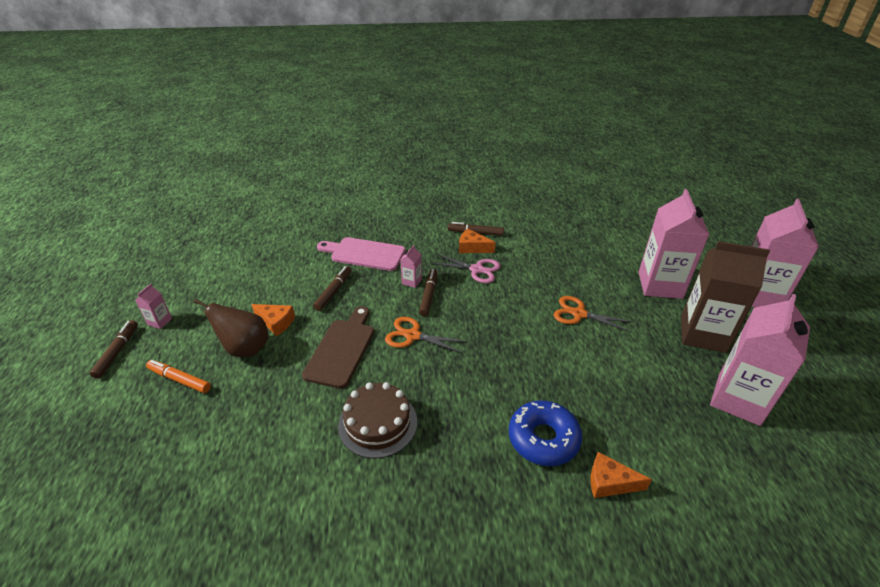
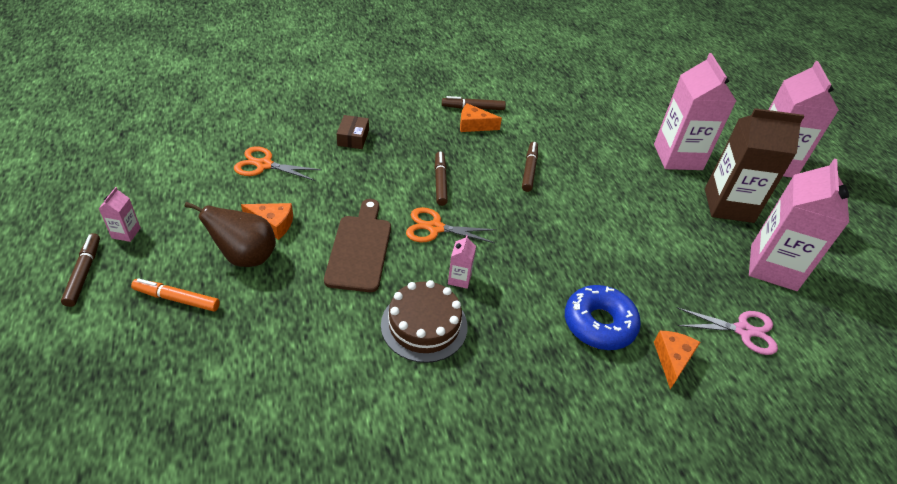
camera: 15 degrees left, 5 degrees up
brown marker [313,266,352,311] -> brown marker moved to [522,142,538,192]
pink cutting board [317,237,405,271] -> brown box [337,115,369,149]
pink carton [400,245,422,288] -> pink carton moved to [448,235,476,289]
pink scissors [431,254,501,283] -> pink scissors moved to [677,307,778,355]
orange scissors [554,296,634,333] -> orange scissors moved to [234,146,322,181]
orange cheese [591,452,652,498] -> orange cheese turned 105 degrees clockwise [654,331,700,389]

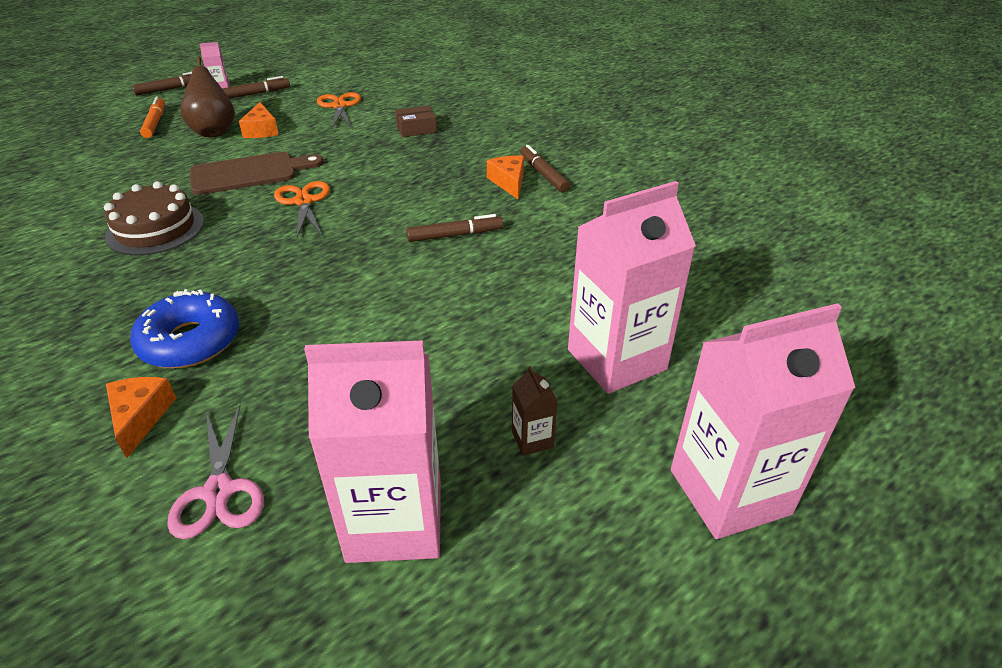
camera: 70 degrees right, 5 degrees down
brown marker [435,151,448,206] -> brown marker moved to [222,76,290,99]
pink carton [448,235,476,289] -> none
orange cheese [654,331,700,389] -> orange cheese turned 90 degrees counterclockwise [106,377,176,458]
brown carton [705,108,804,223] -> brown carton [512,366,558,456], size x0.41

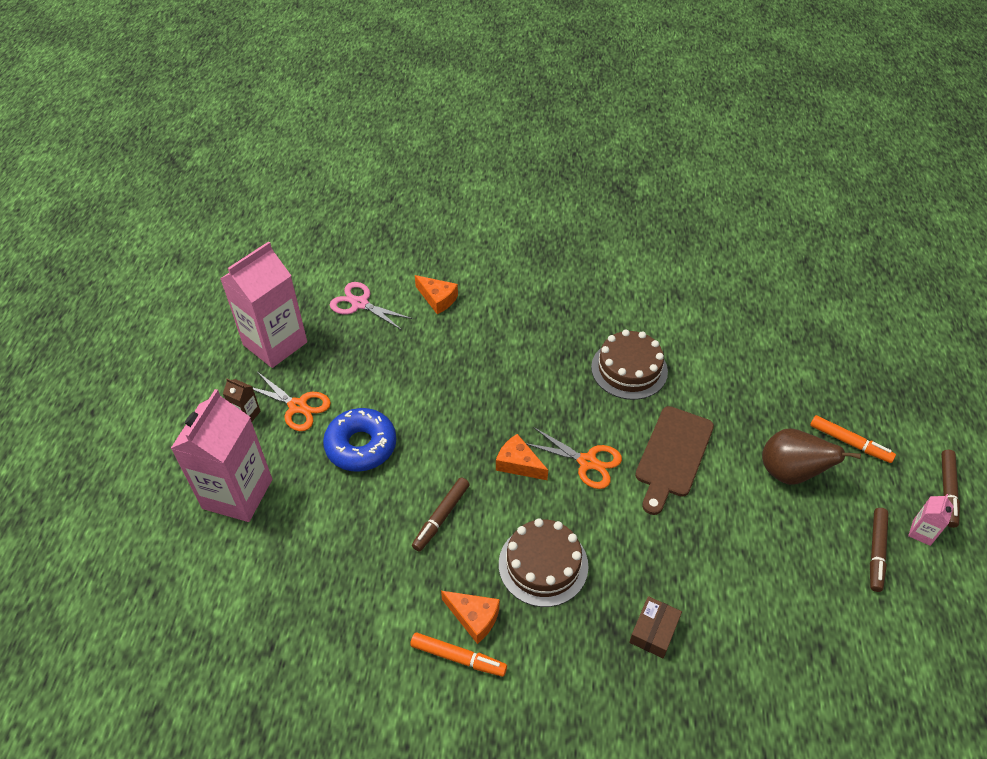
camera: 135 degrees right, 10 degrees up
blue donut [130,289,239,368] -> blue donut moved to [323,408,396,472]
orange cheese [239,102,279,138] -> orange cheese moved to [496,434,548,480]
orange scissors [317,92,361,128] -> orange scissors moved to [252,372,331,431]
brown marker [520,145,570,192] -> orange marker [410,632,507,677]
pink carton [671,303,855,539] -> none
none -> brown cake [499,518,588,607]

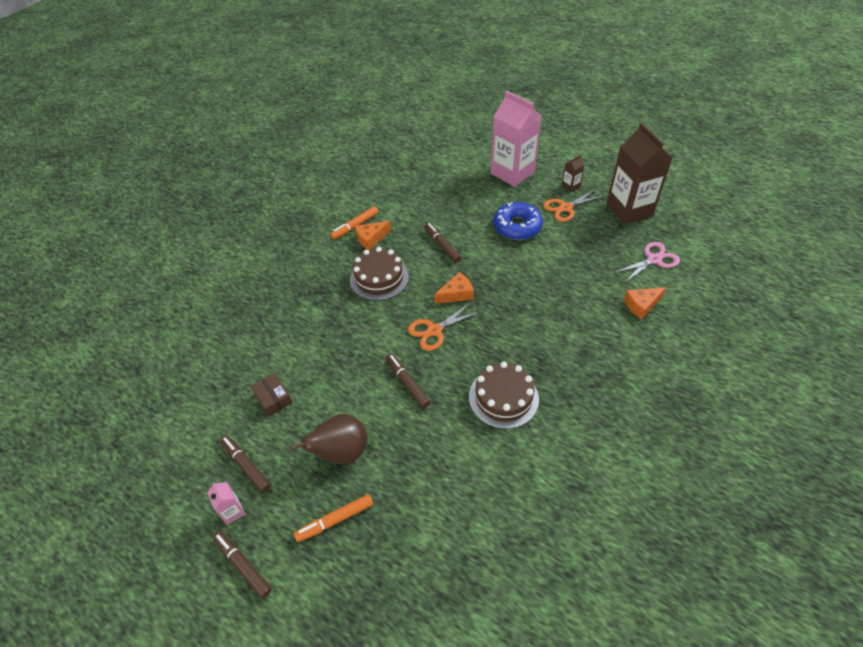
camera: 120 degrees right, 0 degrees up
pink carton [220,241,307,368] -> brown carton [606,123,672,224]
brown box [629,596,682,658] -> brown box moved to [251,373,292,416]
brown cutting board [635,406,714,515] -> brown marker [386,354,430,408]

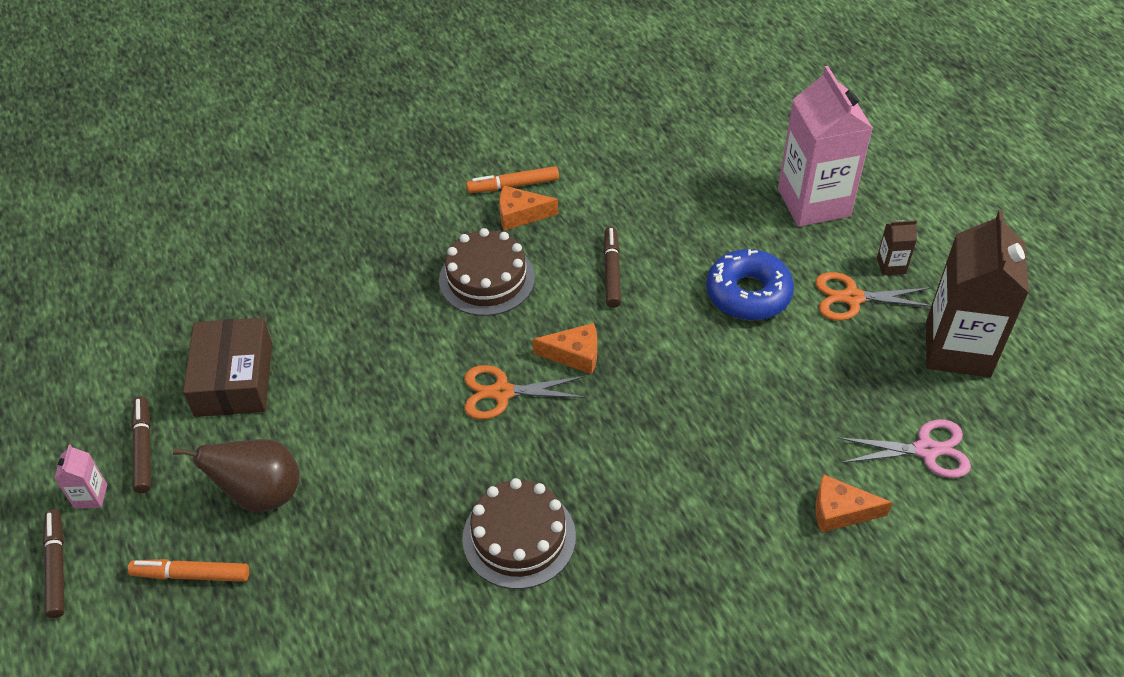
camera: 30 degrees right, 0 degrees up
brown box [251,373,292,416] -> brown box [183,318,272,417], size x1.79
brown marker [386,354,430,408] -> none

